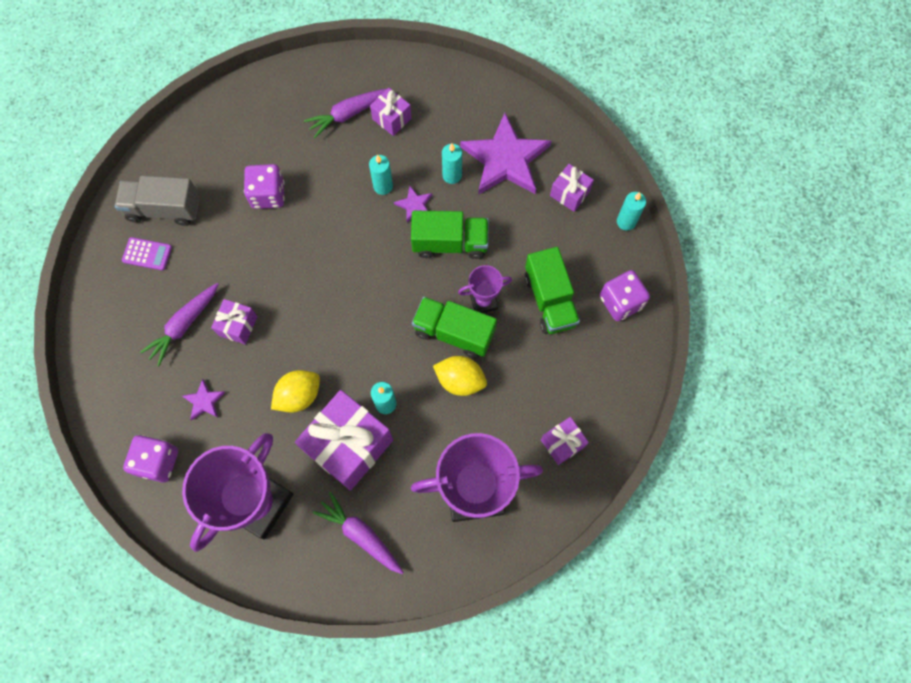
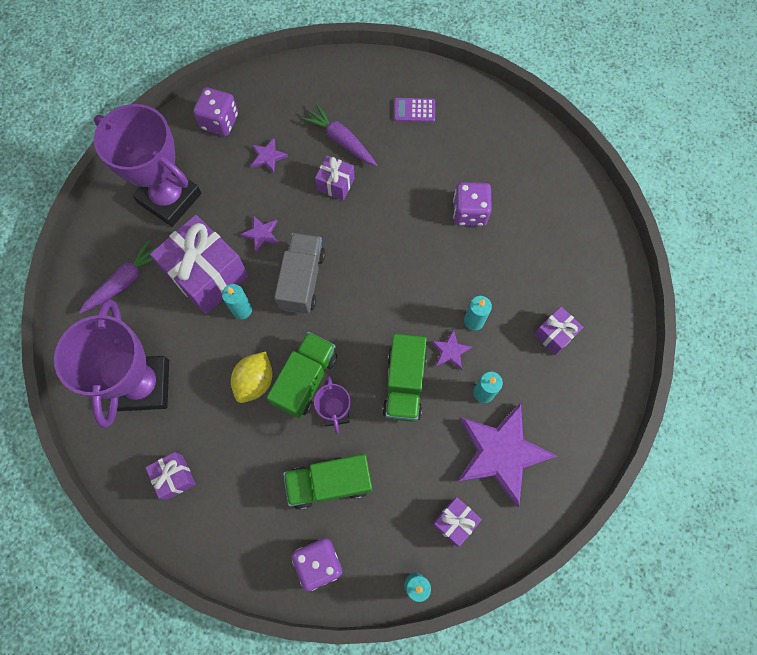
camera: 95 degrees right, 0 degrees up
grey truck [115,176,199,226] -> grey truck moved to [274,233,325,314]
purple calculator [122,237,172,271] -> purple calculator turned 75 degrees clockwise [394,98,435,122]
yellow lemon [271,370,320,413] -> purple star [240,215,279,253]
purple carrot [304,88,392,138] -> none

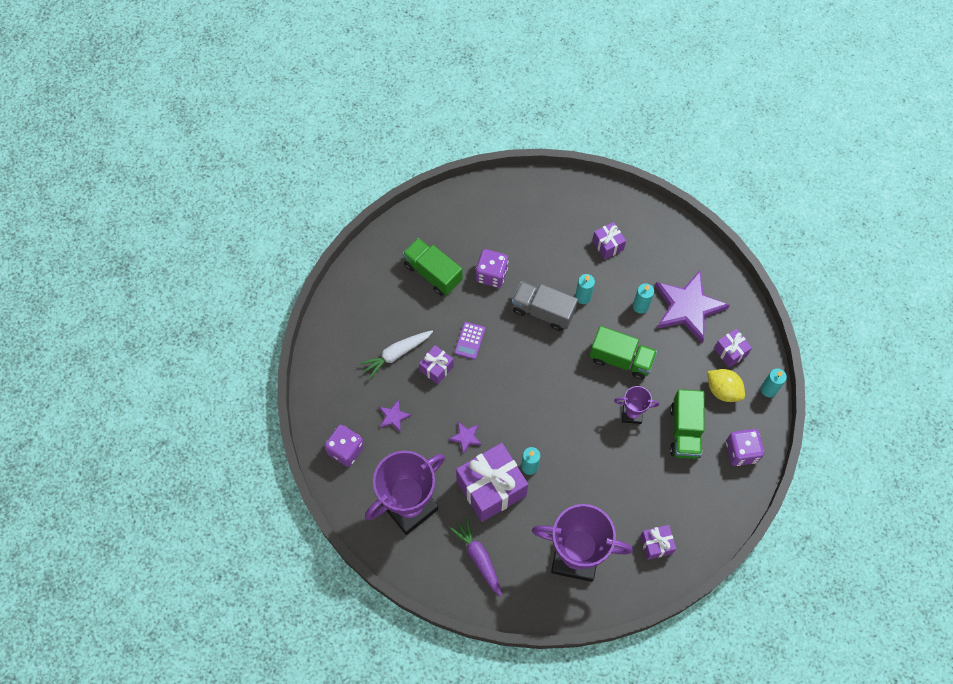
camera: 75 degrees left, 5 degrees down
yellow lemon [231,352,273,403] -> yellow lemon moved to [707,369,745,402]
green truck [267,332,337,419] -> green truck moved to [402,238,463,296]
grey truck [274,233,325,314] -> grey truck moved to [512,281,578,331]
purple carrot [302,104,377,166] -> white carrot [359,330,433,379]
purple calculator [394,98,435,122] -> purple calculator moved to [454,322,485,360]
purple star [431,329,472,370] -> none

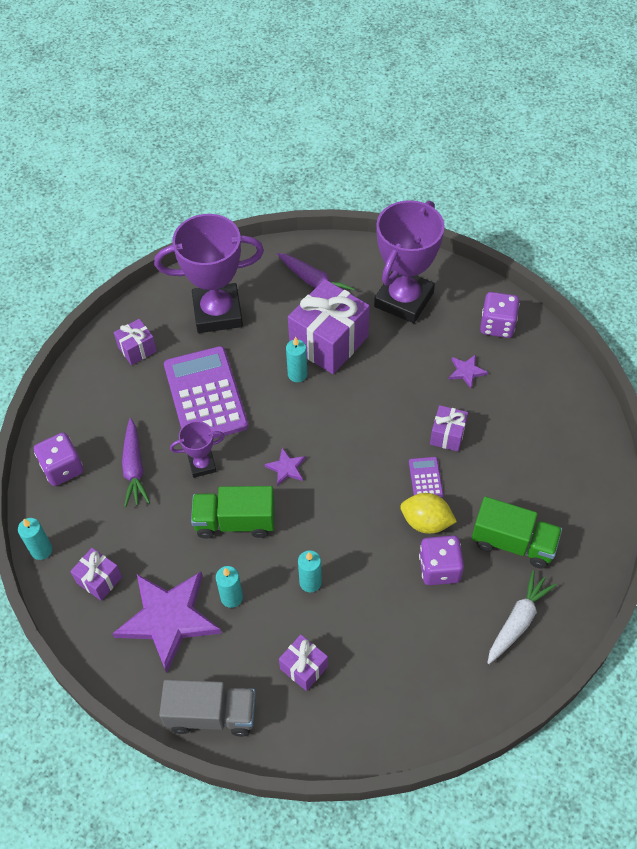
camera: 160 degrees right, 10 degrees down
white carrot [359,330,433,379] -> white carrot moved to [487,570,557,664]
purple star [448,422,482,454] -> purple star moved to [265,448,306,486]
grey truck [512,281,578,331] -> grey truck moved to [159,680,256,737]
green truck [670,389,704,459] -> purple carrot [122,418,150,507]
yellow lemon [707,369,745,402] -> yellow lemon moved to [400,493,457,534]
none -> purple calculator [164,346,248,439]

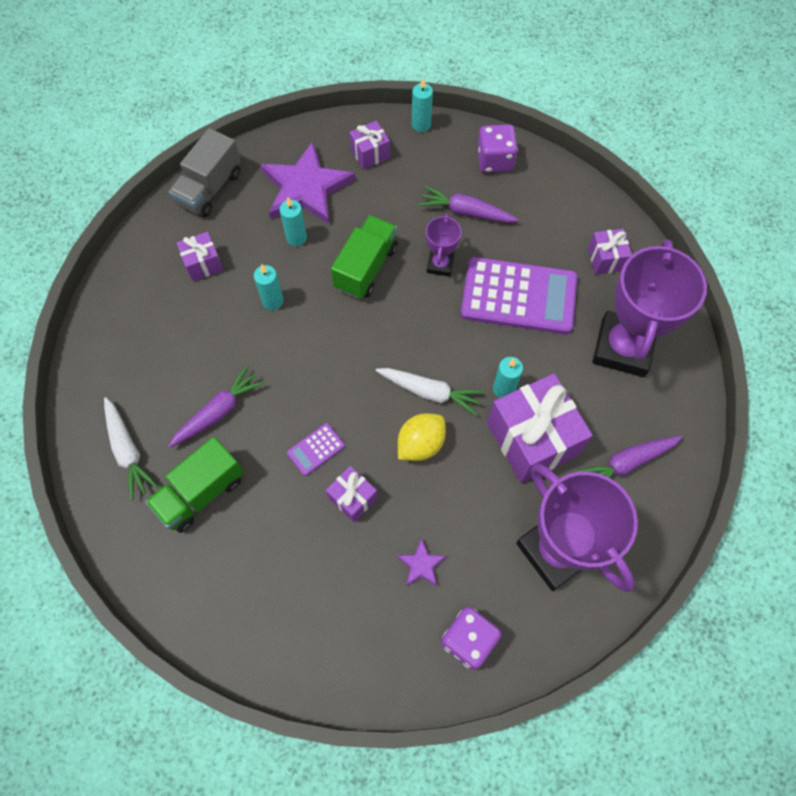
camera: 115 degrees right, 10 degrees up
purple star [265,448,306,486] -> none
yellow lemon [400,493,457,534] -> yellow lemon moved to [398,413,446,461]
purple calculator [409,457,443,498] -> purple calculator turned 120 degrees clockwise [287,423,345,476]
purple dice [419,535,464,585] -> purple carrot [168,365,265,447]
none -> white carrot [376,368,485,416]

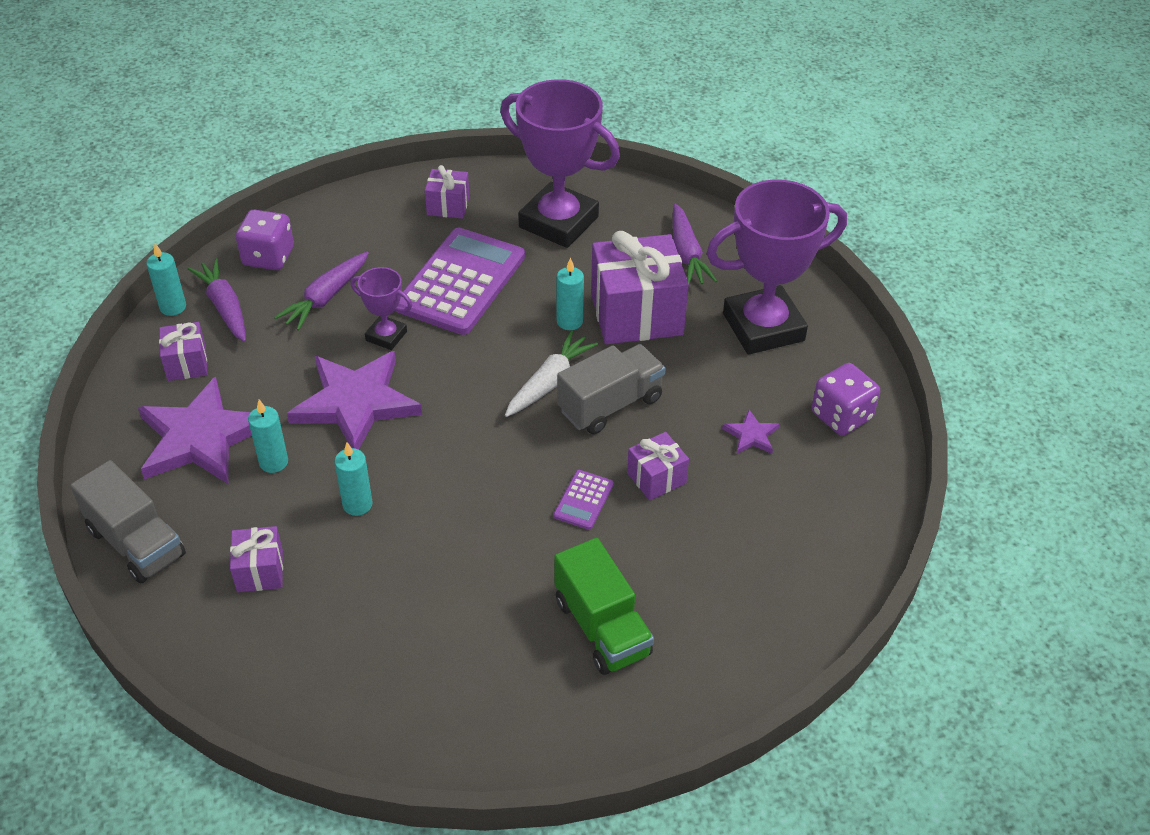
camera: 75 degrees left, 20 degrees down
white carrot [104,397,159,500] -> none
purple carrot [168,365,265,447] -> purple carrot moved to [188,258,246,342]
purple calculator [287,423,345,476] -> purple calculator turned 45 degrees clockwise [554,470,614,530]
green truck [331,215,398,299] -> purple star [287,351,422,450]
yellow lemon [398,413,446,461] -> grey truck [557,344,666,434]

